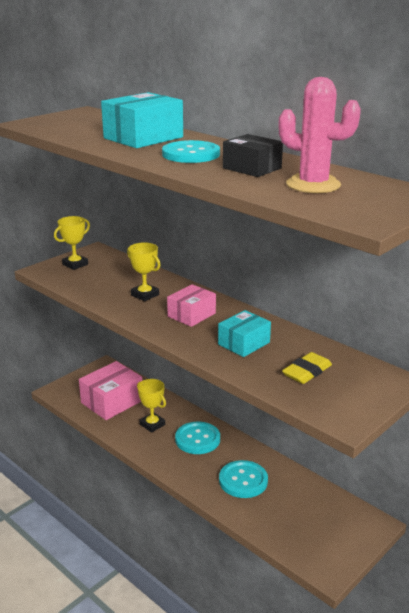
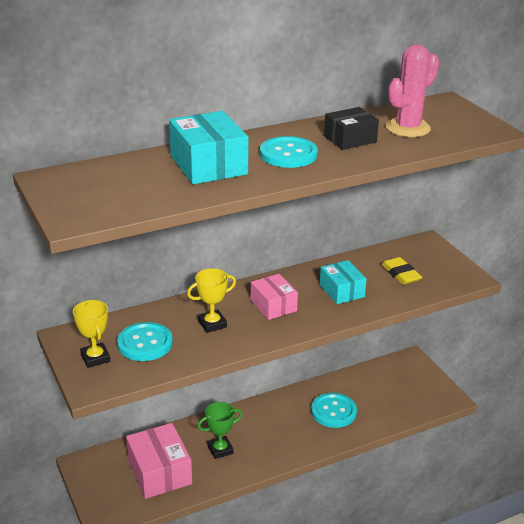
camera: 70 degrees left, 5 degrees up
yellow trophy [137,379,166,433] -> green trophy [197,402,242,459]
turquoise button [175,422,220,454] -> turquoise button moved to [117,322,173,361]

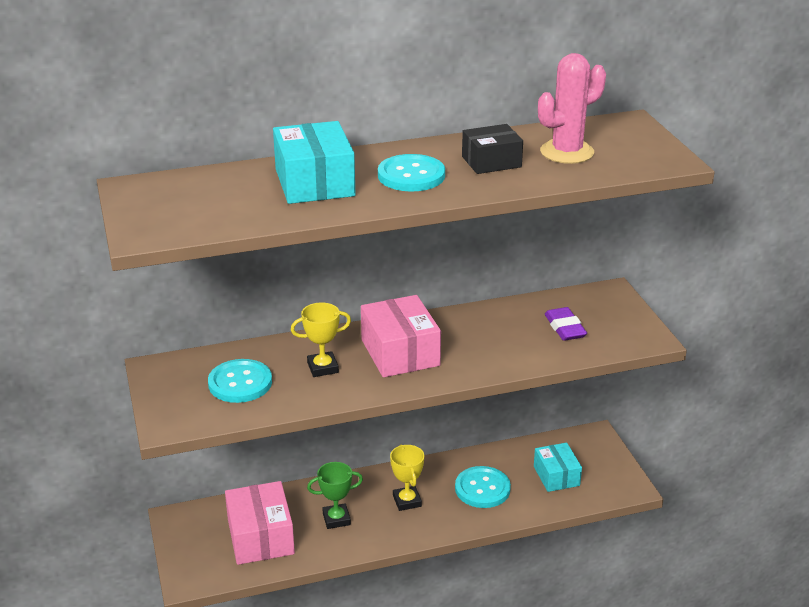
camera: 10 degrees right, 0 degrees up
yellow trophy [73,300,110,368] -> yellow trophy moved to [390,444,424,511]
pink box [251,274,298,320] -> pink box [361,295,441,377], size x1.55
turquoise box [320,260,367,304] -> turquoise box moved to [534,443,582,492]
yellow eraser [381,257,422,285] -> purple eraser [545,307,587,341]

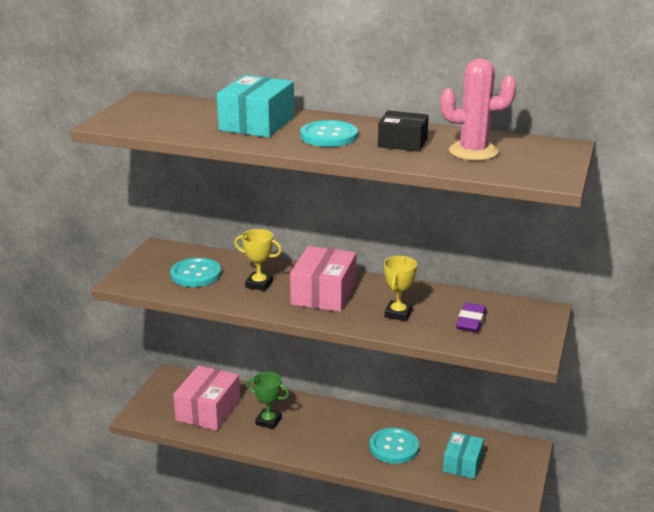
camera: 35 degrees right, 5 degrees down
yellow trophy [390,444,424,511] -> yellow trophy moved to [384,256,417,321]

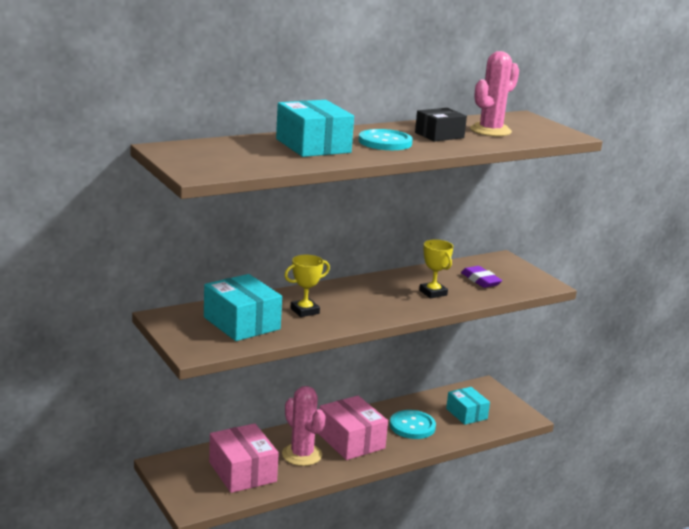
camera: 50 degrees left, 5 degrees down
turquoise button [170,258,221,287] -> turquoise box [204,274,282,341]
green trophy [246,372,289,429] -> pink cactus [282,386,326,466]
pink box [290,246,356,312] -> pink box moved to [318,396,388,460]

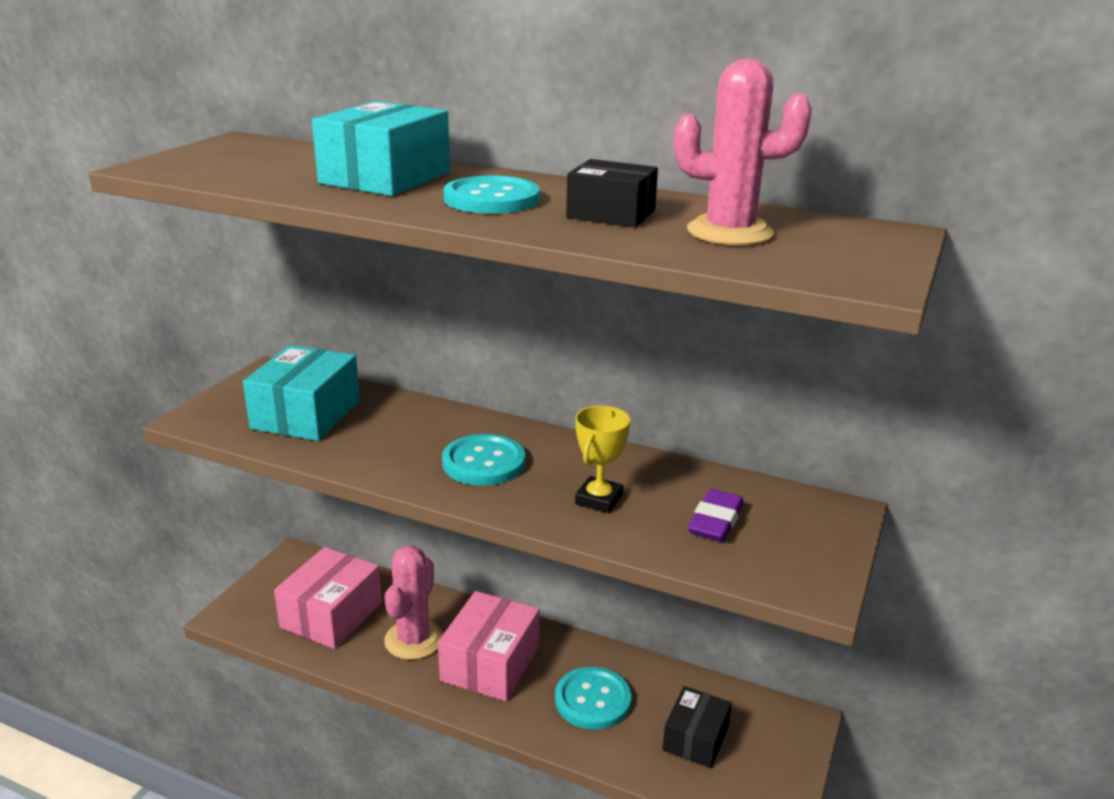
camera: 55 degrees right, 5 degrees up
yellow trophy [284,255,330,317] -> none
turquoise box [446,387,490,425] -> black box [662,686,732,768]
none -> turquoise button [442,434,525,486]

